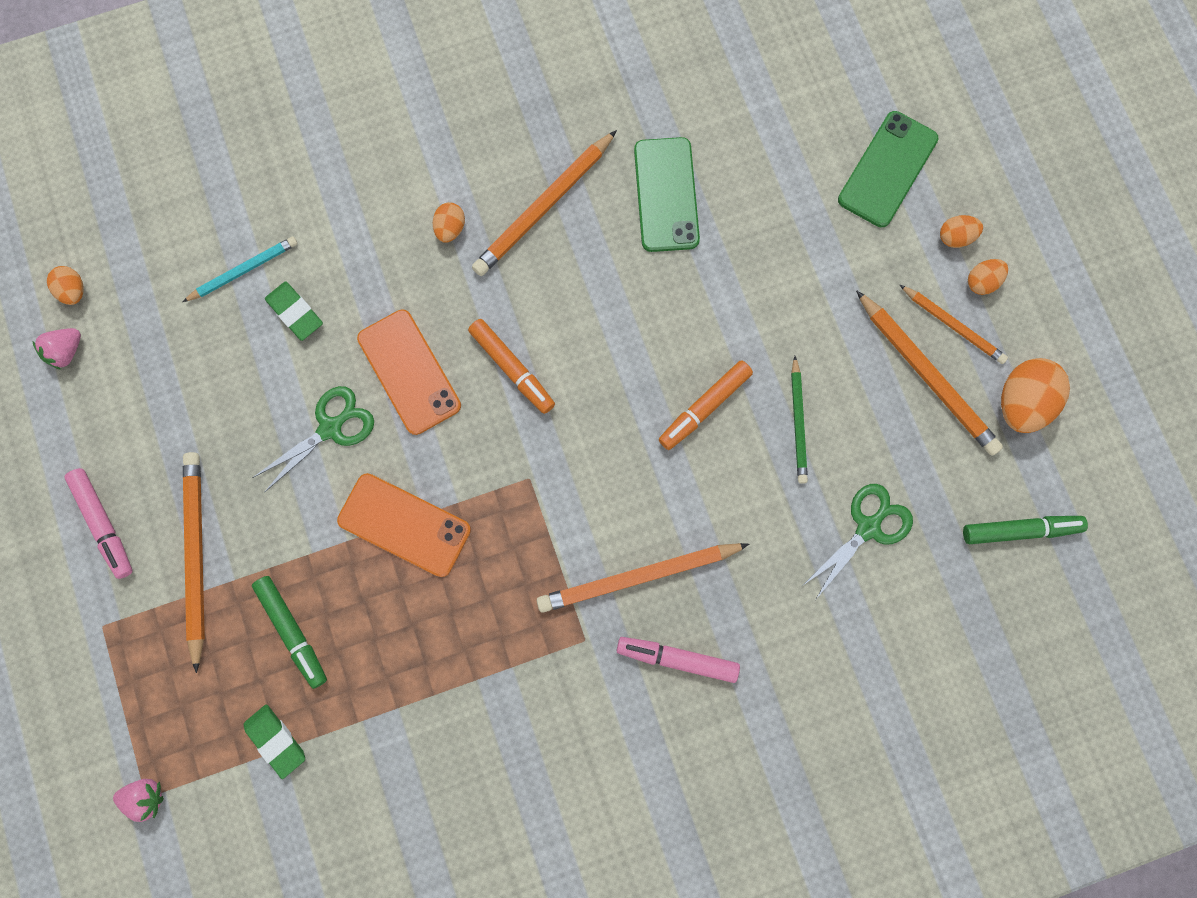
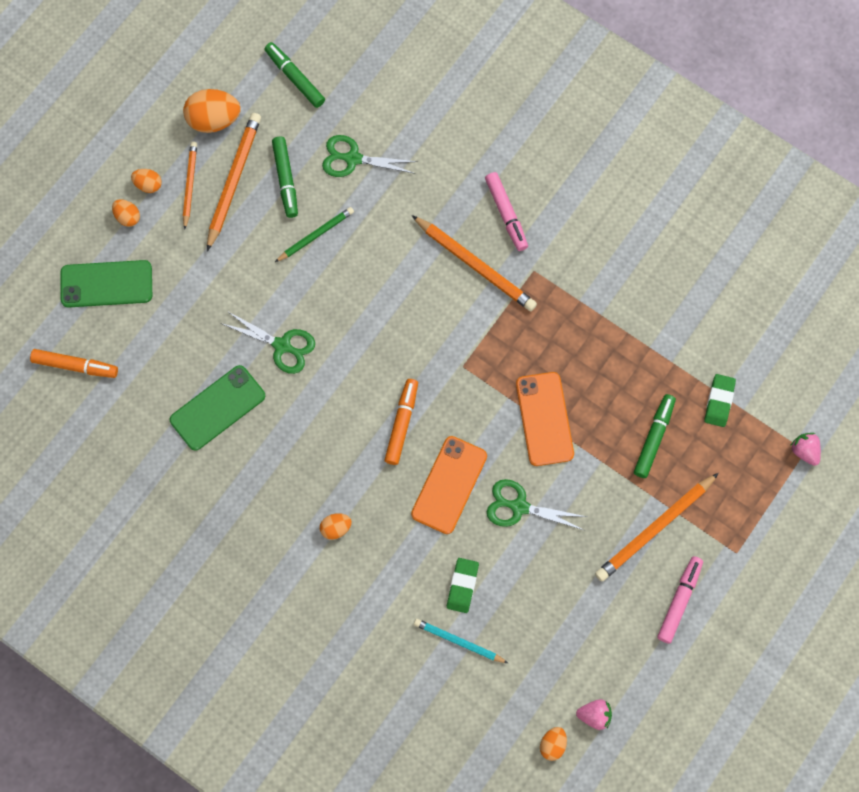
camera: 125 degrees left, 5 degrees down
orange pencil [472,130,617,276] -> none
orange marker [659,360,753,450] -> orange marker moved to [30,349,118,378]
none -> green scissors [221,311,315,374]
none -> green marker [272,136,298,218]

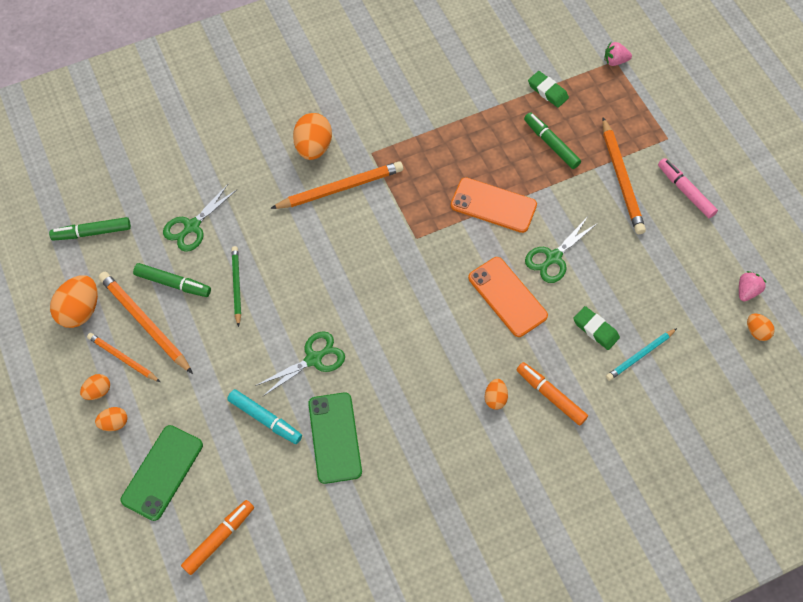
camera: 60 degrees left, 10 degrees down
orange marker [385,379,418,465] -> orange marker moved to [517,362,588,426]
pink marker [485,172,528,251] -> orange egg [293,113,332,160]
none -> turquoise marker [227,389,302,444]

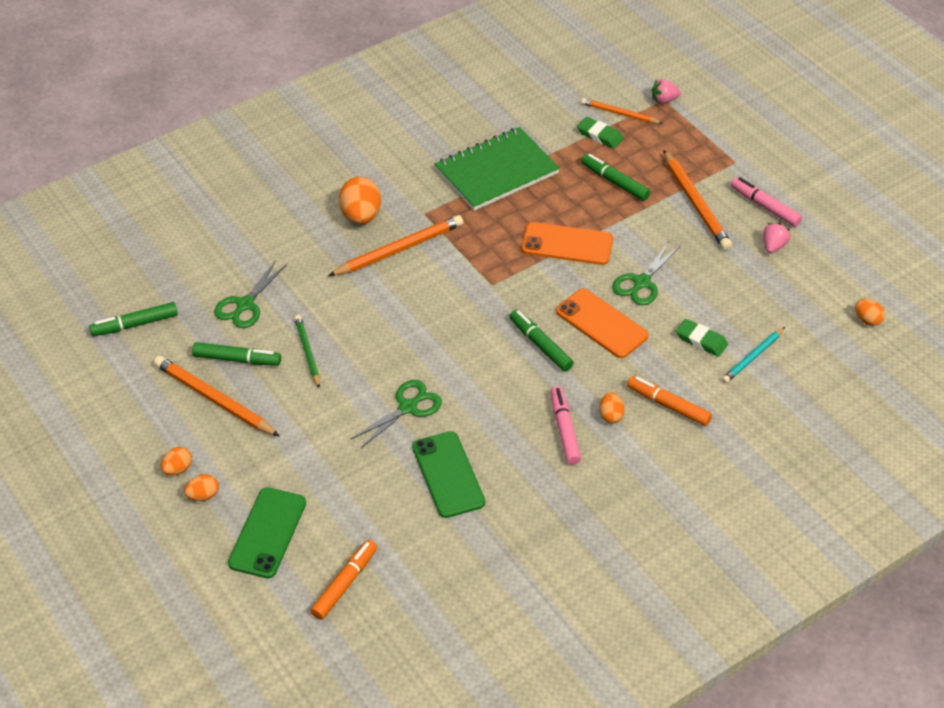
camera: 10 degrees left, 15 degrees down
orange egg [50,275,98,328] -> none
orange pencil [87,333,160,382] -> orange pencil moved to [581,98,663,124]
turquoise marker [227,389,302,444] -> none
pink strawberry [739,271,767,302] -> pink strawberry moved to [763,223,790,253]
none -> green notebook [435,127,560,211]
none -> green marker [509,310,574,371]
none -> pink marker [550,386,581,465]

